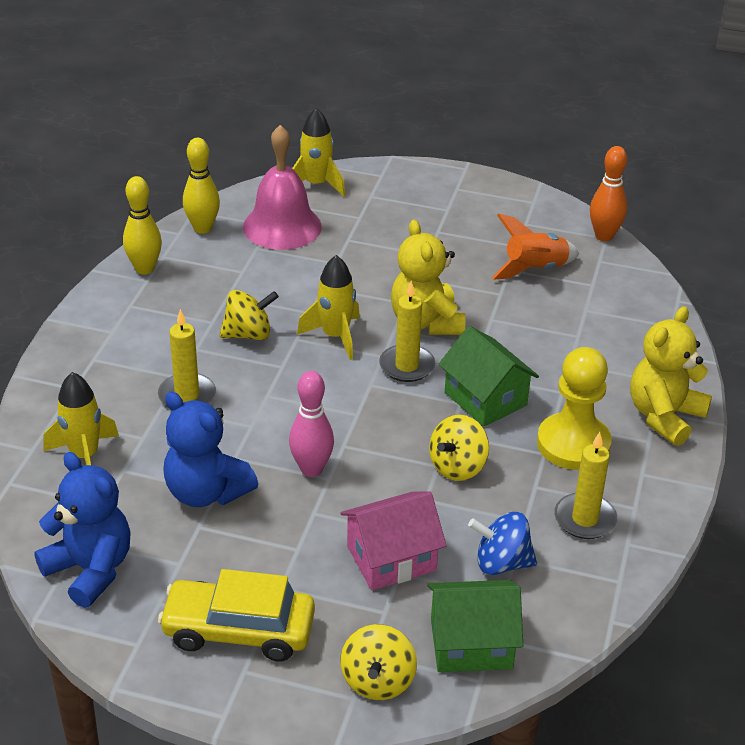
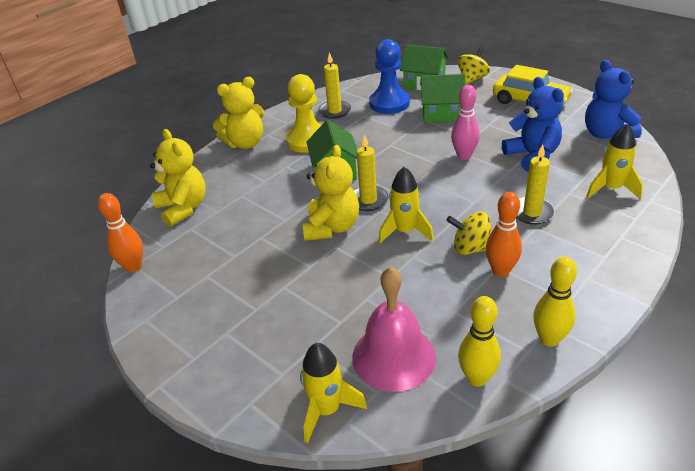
camera: 150 degrees left, 0 degrees up
pink house [340,491,447,590] -> green house [420,74,465,122]
yellow spinning top [429,415,489,481] -> none
blue spinning top [468,512,537,575] -> blue pawn [369,39,410,114]
orange rocket [492,214,579,280] -> none
none -> yellow teddy bear [150,129,206,227]
none -> orange bowling pin [486,192,522,277]

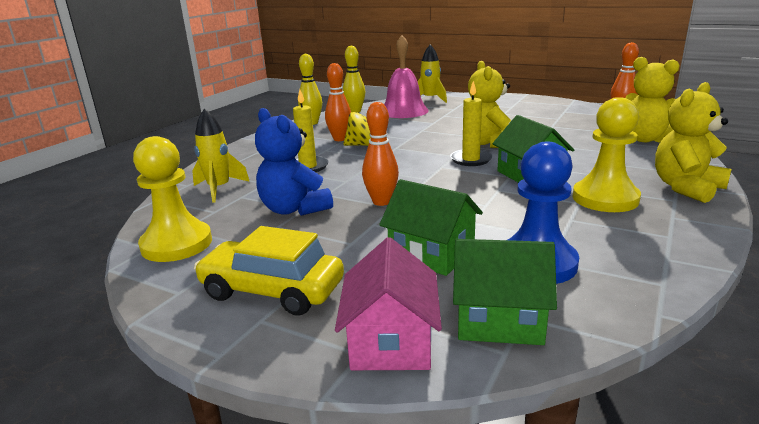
camera: 165 degrees right, 15 degrees down
yellow candle [318,52,351,119] -> none
yellow rocket [378,167,434,244] -> none
green house [420,74,465,122] -> green house turned 45 degrees clockwise [379,179,483,276]
pink bowling pin [451,85,480,160] -> orange bowling pin [362,102,399,206]
yellow spinning top [457,47,490,85] -> pink house [335,237,442,370]
blue teddy bear [585,60,642,139] -> yellow pawn [133,136,212,262]

